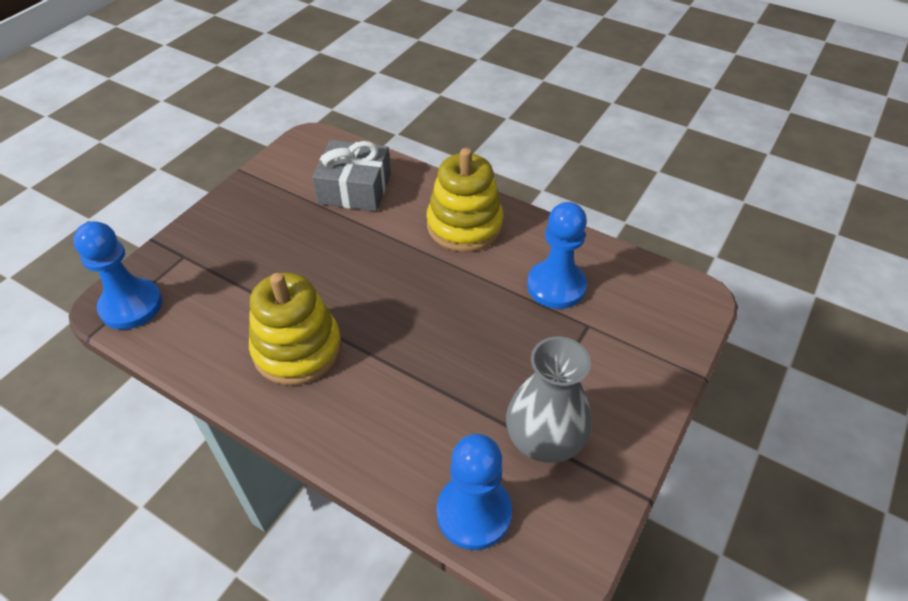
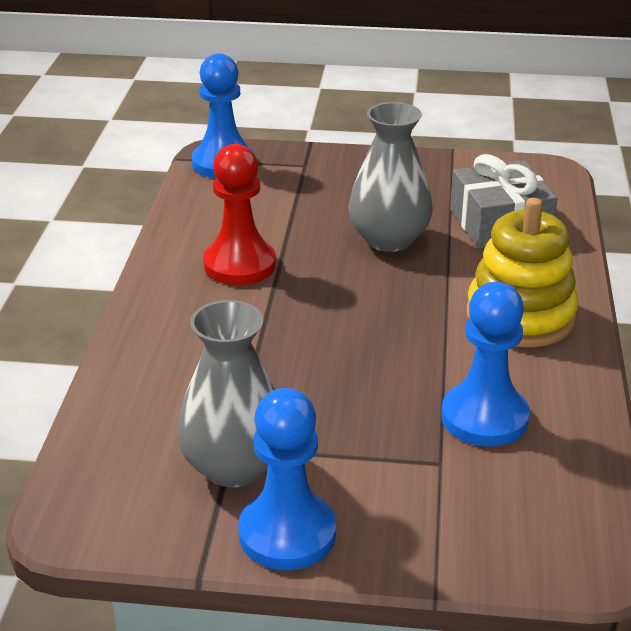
camera: 65 degrees right, 15 degrees down
yellow stacking toy [249,273,342,385] -> red pawn [203,144,276,285]
blue pawn [437,434,512,550] -> blue pawn moved to [238,388,336,570]
none -> grey vase [348,102,433,252]

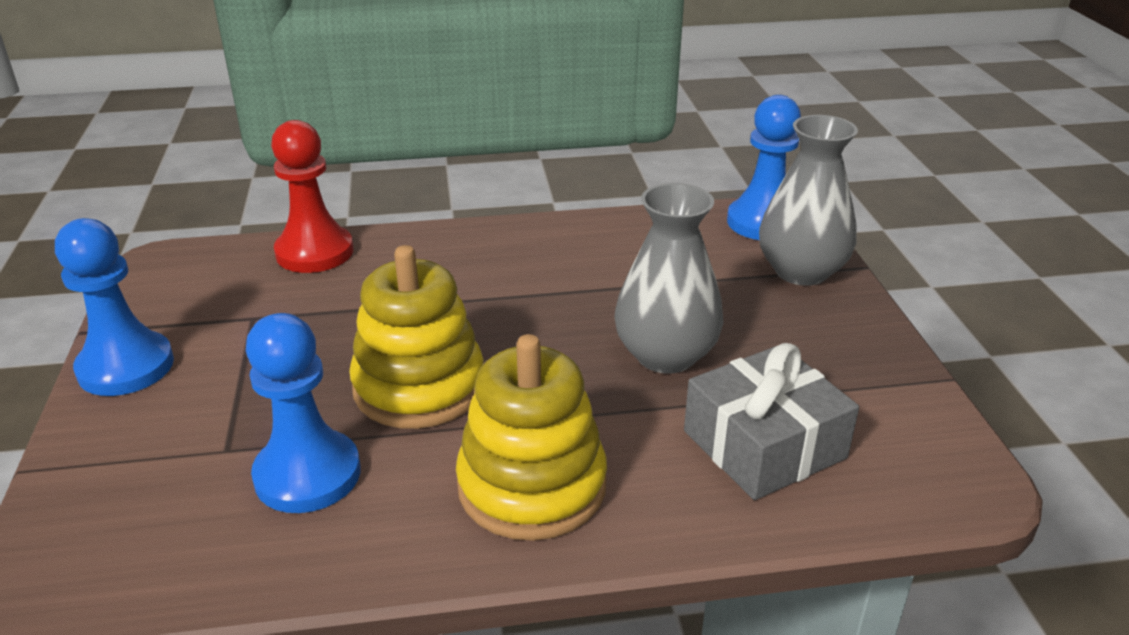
camera: 75 degrees right, 0 degrees up
grey vase [177,300,275,487] -> grey vase moved to [759,115,858,286]
red pawn [203,144,276,285] -> red pawn moved to [271,120,353,273]
none -> yellow stacking toy [349,245,484,429]

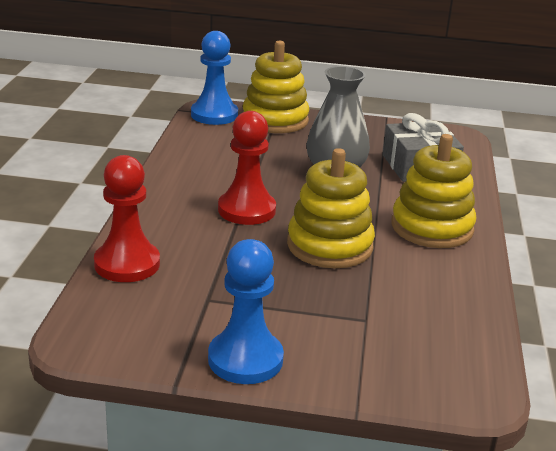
camera: 75 degrees left, 5 degrees down
blue pawn [246,313,360,513] -> none
grey vase [759,115,858,286] -> yellow stacking toy [243,40,310,133]
none -> red pawn [218,111,276,225]

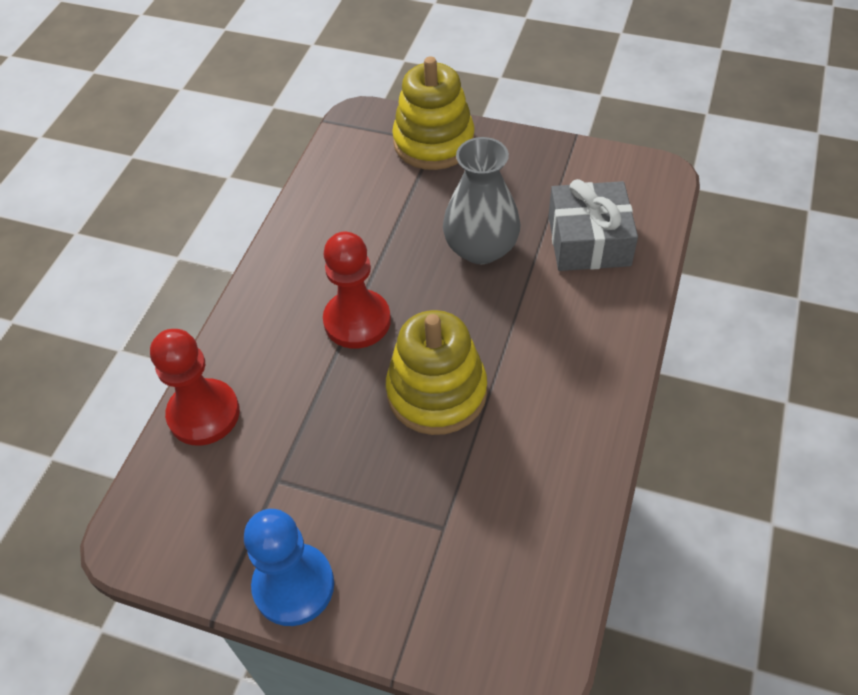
camera: 15 degrees right, 25 degrees up
blue pawn [191,31,238,125] -> none
yellow stacking toy [391,134,476,248] -> none

